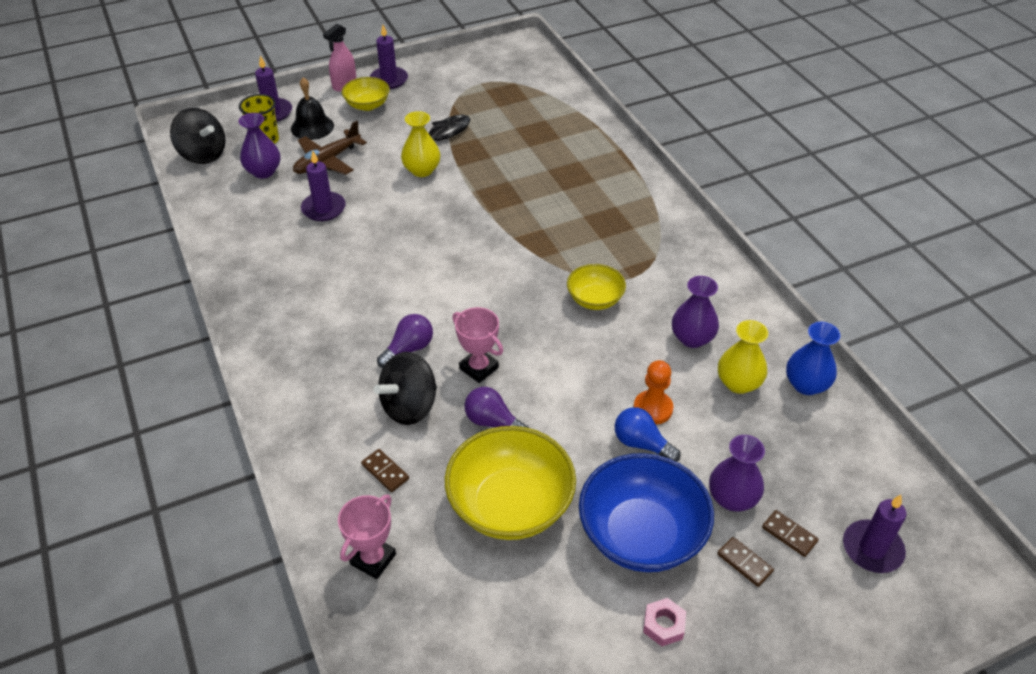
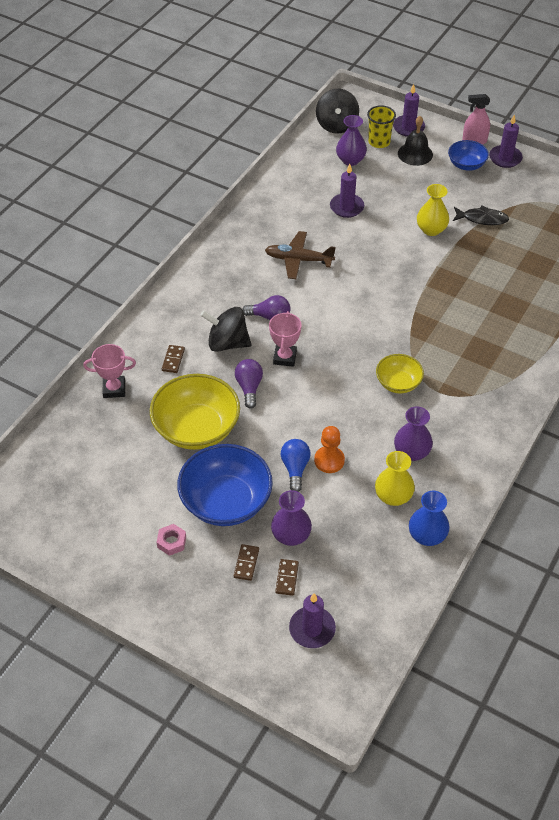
camera: 55 degrees right, 5 degrees up
brown plane [293,121,367,175] -> brown plane moved to [265,231,336,279]
yellow bowl [342,77,390,111] -> blue bowl [448,140,489,171]

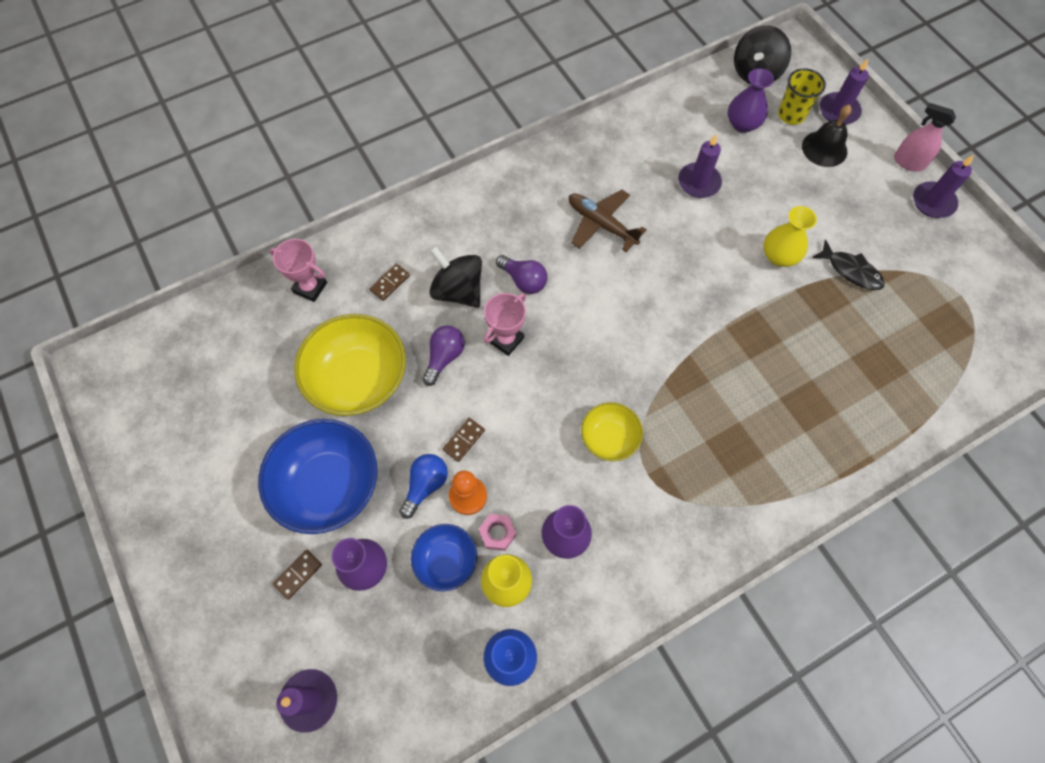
camera: 30 degrees right, 15 degrees up
pink nut [156,524,186,556] -> pink nut moved to [479,514,516,551]
brown domino [275,559,299,596] -> brown domino moved to [442,418,485,462]
blue bowl [448,140,489,171] -> blue bowl moved to [411,524,477,591]

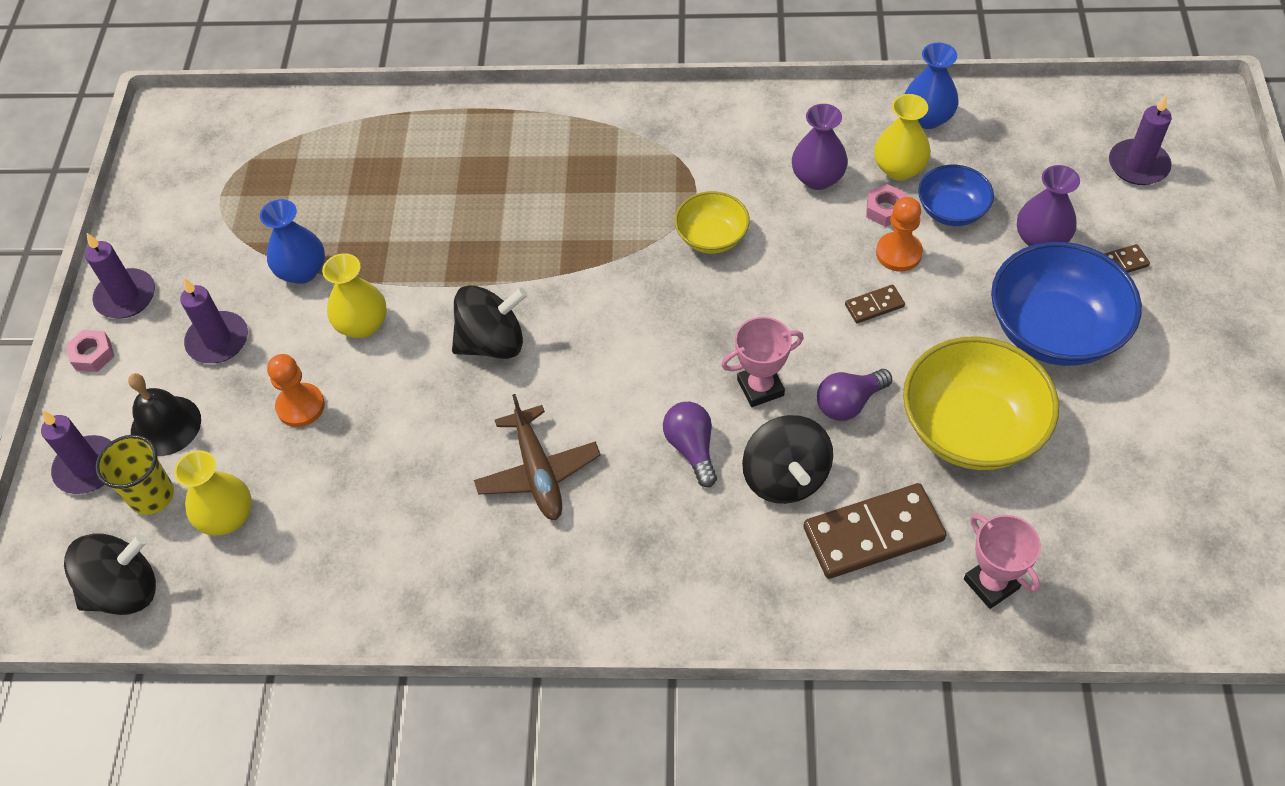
camera: 145 degrees left, 10 degrees down
brown domino [369,264,410,301] -> brown domino [804,483,947,579], size x2.13
blue light bulb [399,454,448,519] -> none
purple candle [678,134,722,198] -> purple candle moved to [180,278,248,363]
purple vase [728,68,774,133] -> yellow vase [174,450,252,535]
black fish [812,239,885,290] -> blue vase [260,199,325,284]
pink spray bottle [894,103,956,172] -> pink nut [66,330,114,372]
none -> orange pawn [267,354,325,427]
none -> black spinning top [452,285,527,359]

